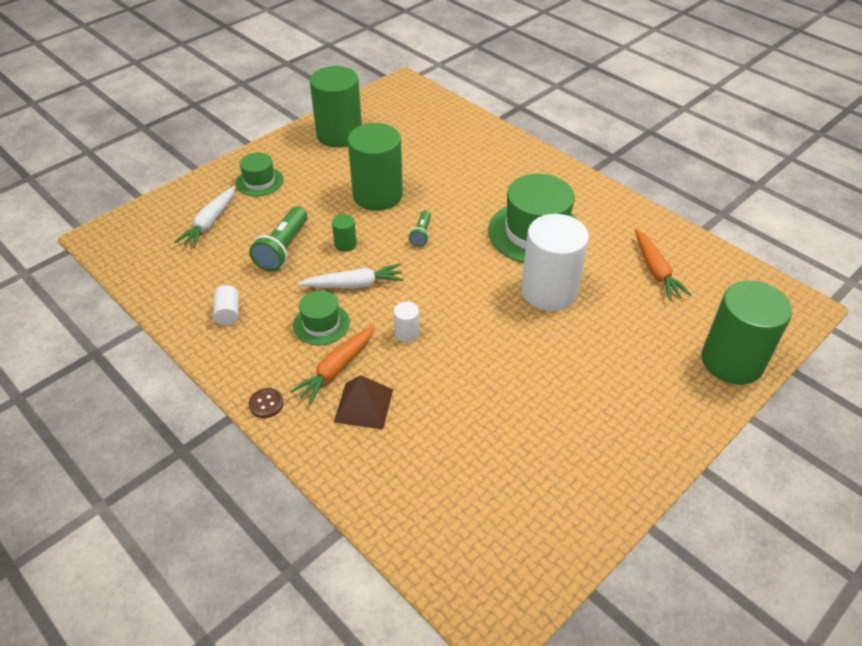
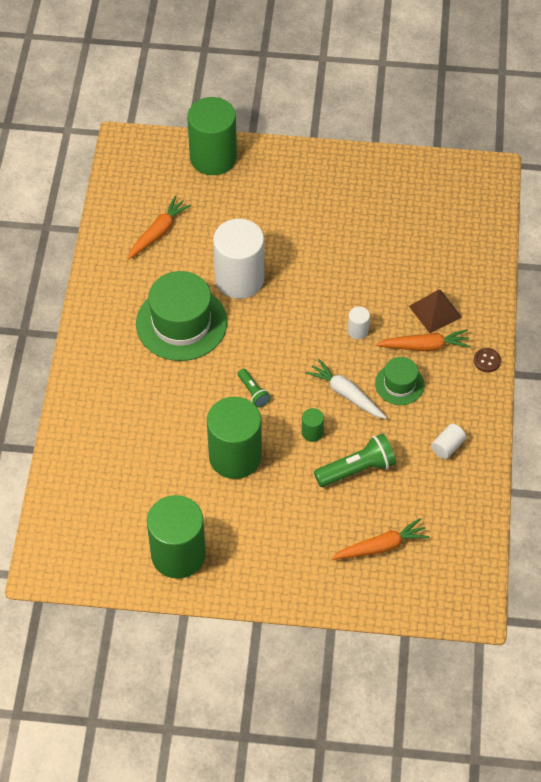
camera: 130 degrees left, 10 degrees up
white carrot [175,186,235,248] -> orange carrot [331,518,429,560]
green hat [236,152,283,196] -> none
green flashlight [409,211,431,247] -> green flashlight turned 90 degrees clockwise [238,369,270,407]

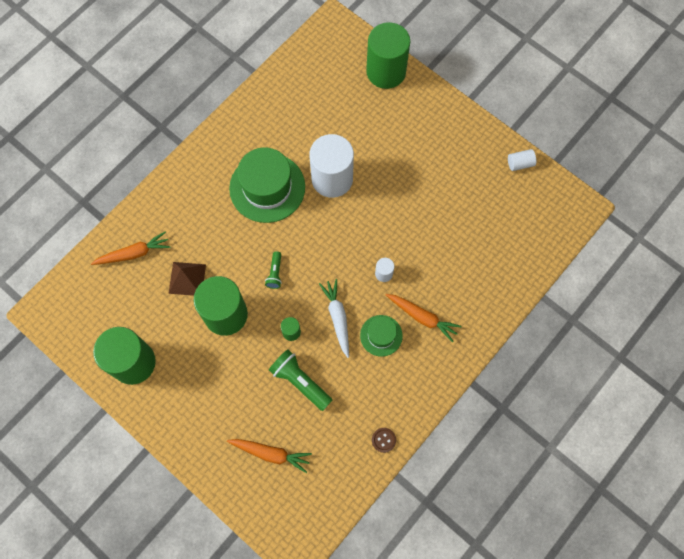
camera: 35 degrees right, 15 degrees up
orange carrot [128,196,191,259] -> orange carrot moved to [91,231,171,265]
green flashlight [314,433,396,487] -> green flashlight turned 150 degrees counterclockwise [269,349,332,411]
brown pyramid [409,289,462,333] -> brown pyramid moved to [168,262,206,296]
white cylinder [431,424,466,459] -> white cylinder moved to [508,149,536,171]
brown button [474,348,501,372] -> brown button moved to [372,428,396,453]

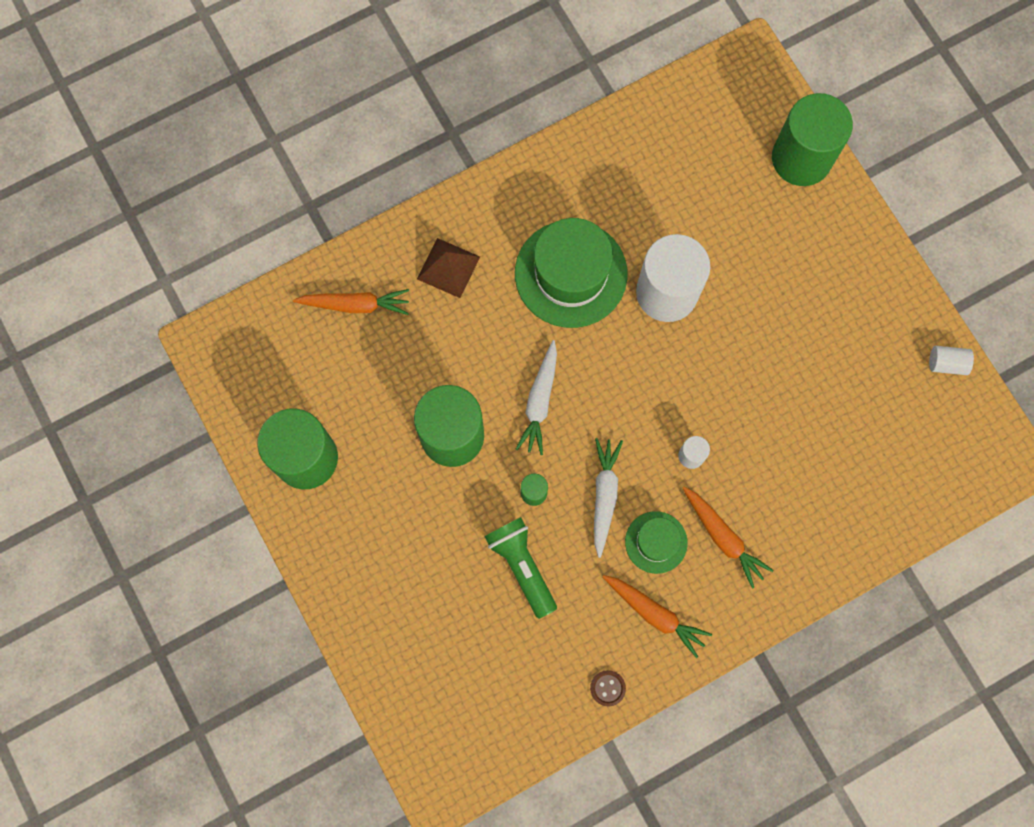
camera: 20 degrees right, 5 degrees up
brown pyramid [168,262,206,296] -> brown pyramid moved to [417,238,480,298]
orange carrot [227,439,312,473] -> orange carrot moved to [603,575,712,658]
green flashlight [265,251,282,289] -> white carrot [516,340,557,455]

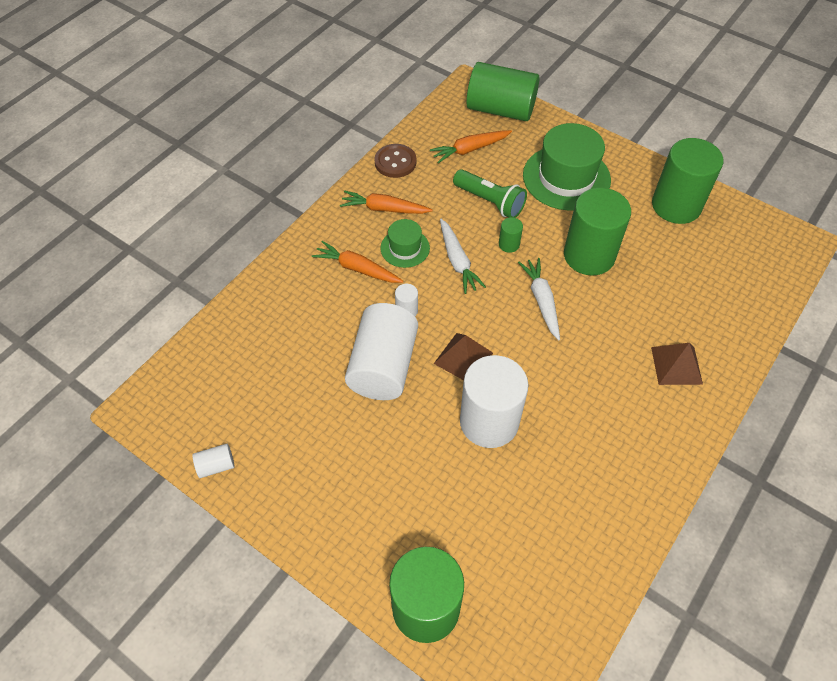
camera: 155 degrees right, 20 degrees down
orange carrot [293,289,409,315] -> orange carrot moved to [430,130,512,163]
green hat [515,218,627,328] -> green hat moved to [523,123,611,211]
brown button [590,670,626,707] -> brown button [374,144,417,178], size x1.67
none -> white cylinder [345,303,418,400]
none -> brown pyramid [434,333,493,380]
none -> green cylinder [466,62,540,121]

